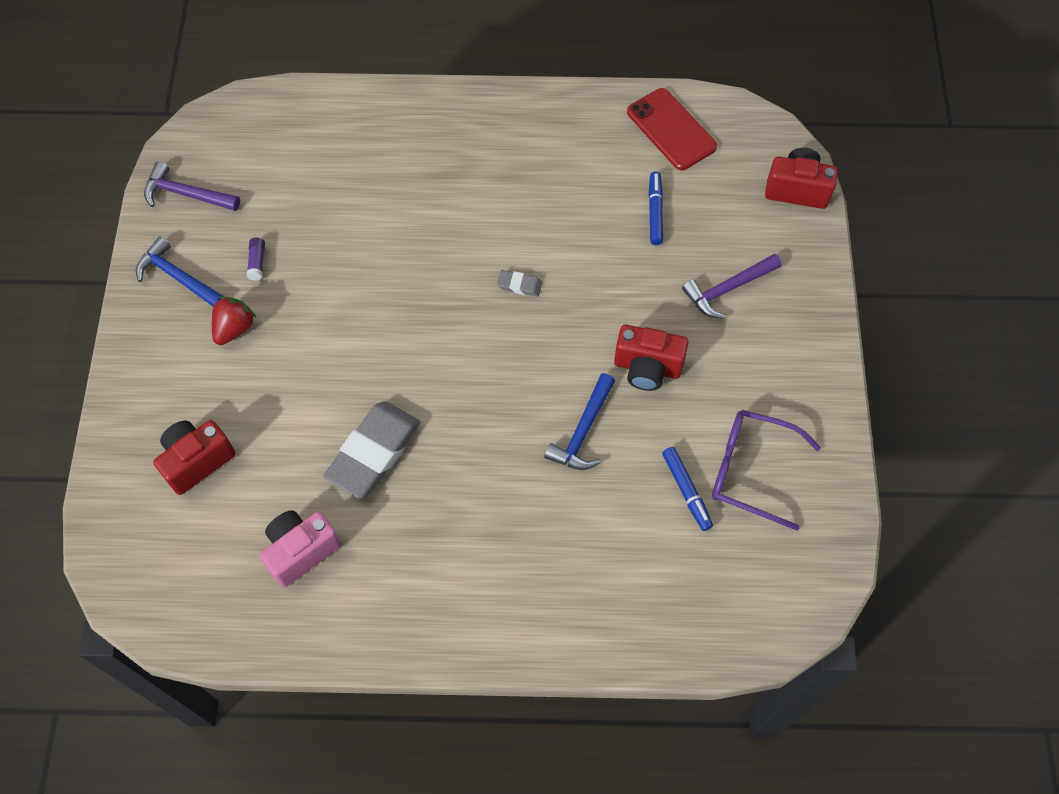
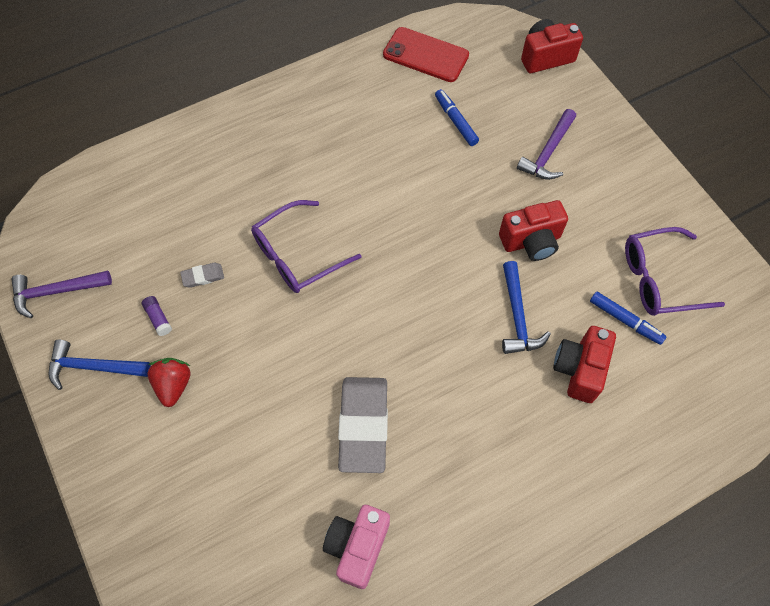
camera: 30 degrees left, 0 degrees up
red camera [153,420,236,495] -> red camera moved to [553,326,616,403]
grey eraser [497,270,542,297] -> grey eraser moved to [180,263,224,288]
none -> purple glasses [251,200,362,293]

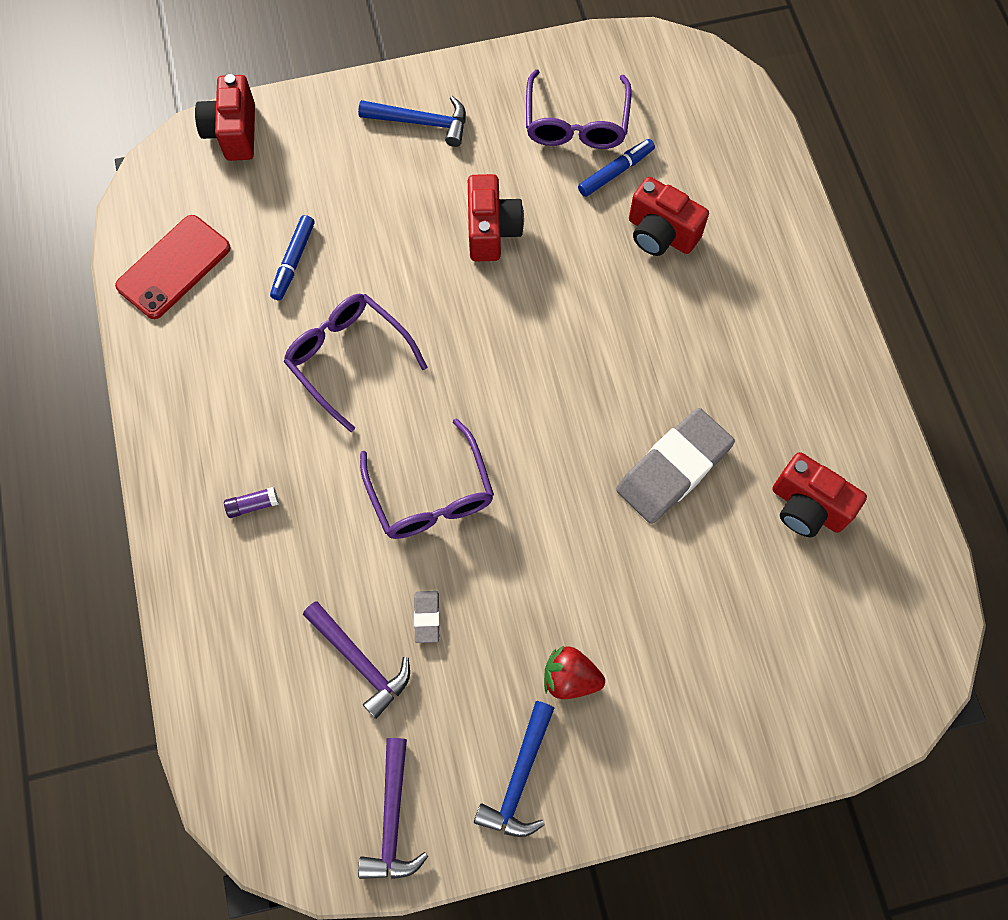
camera: 75 degrees left, 5 degrees up
purple glue stick [142,296,172,336] -> purple glue stick moved to [224,487,279,518]
pink camera [323,505,390,589] -> red camera [772,452,867,537]
grey eraser [338,377,388,473] -> grey eraser turned 60 degrees counterclockwise [616,408,735,524]
blue marker [435,89,479,146] -> blue marker turned 60 degrees counterclockwise [270,215,315,301]
blue hammer [502,261,551,354] -> blue hammer moved to [358,96,466,147]
purple hammer [517,109,576,180] -> purple hammer moved to [303,601,410,719]
none -> purple glasses [283,294,428,432]

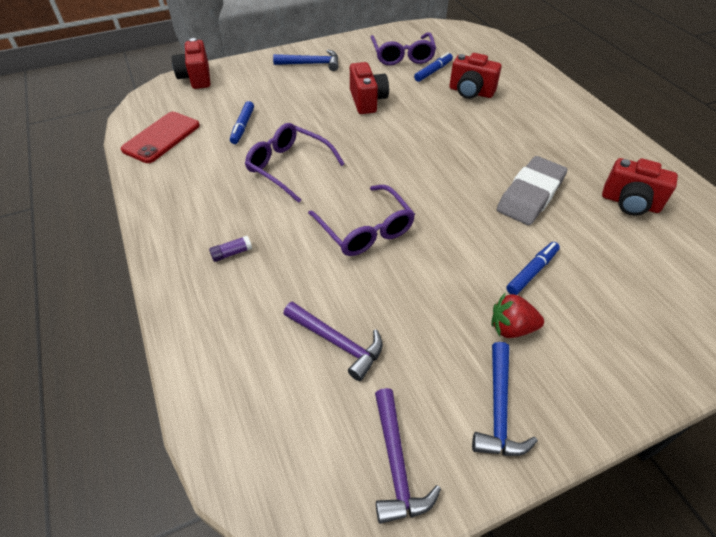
camera: 10 degrees left, 20 degrees down
grey eraser [414,591,440,643] -> none
none -> blue marker [506,242,560,295]

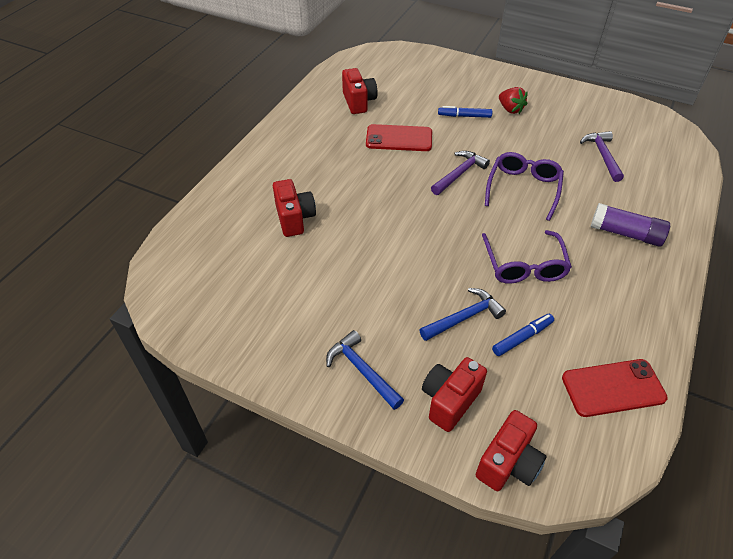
camera: 130 degrees left, 0 degrees up
purple glue stick [209,236,252,262] -> purple glue stick [591,203,670,247], size x2.13
red camera [350,62,389,114] -> red camera moved to [422,357,487,432]
purple glasses [371,32,436,65] -> none
purple hammer [375,388,441,524] -> purple hammer moved to [431,151,490,195]
blue marker [414,52,453,82] -> none
blue hammer [472,342,538,456] -> blue hammer moved to [420,288,506,341]
grey eraser [497,156,567,225] -> red phone [366,124,432,151]

